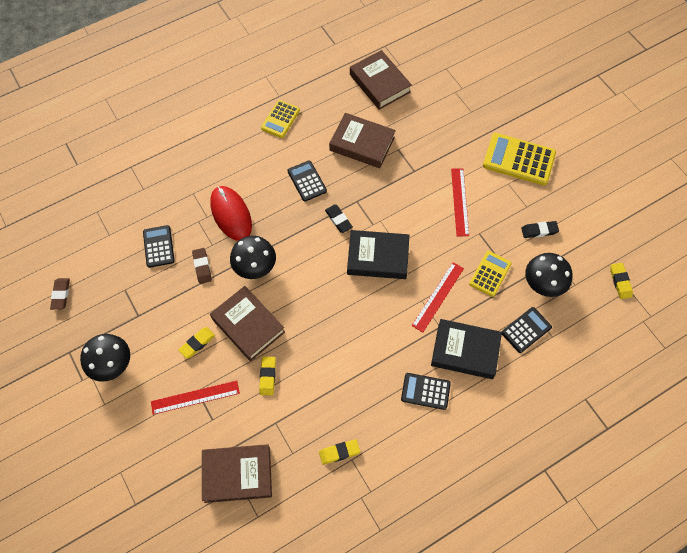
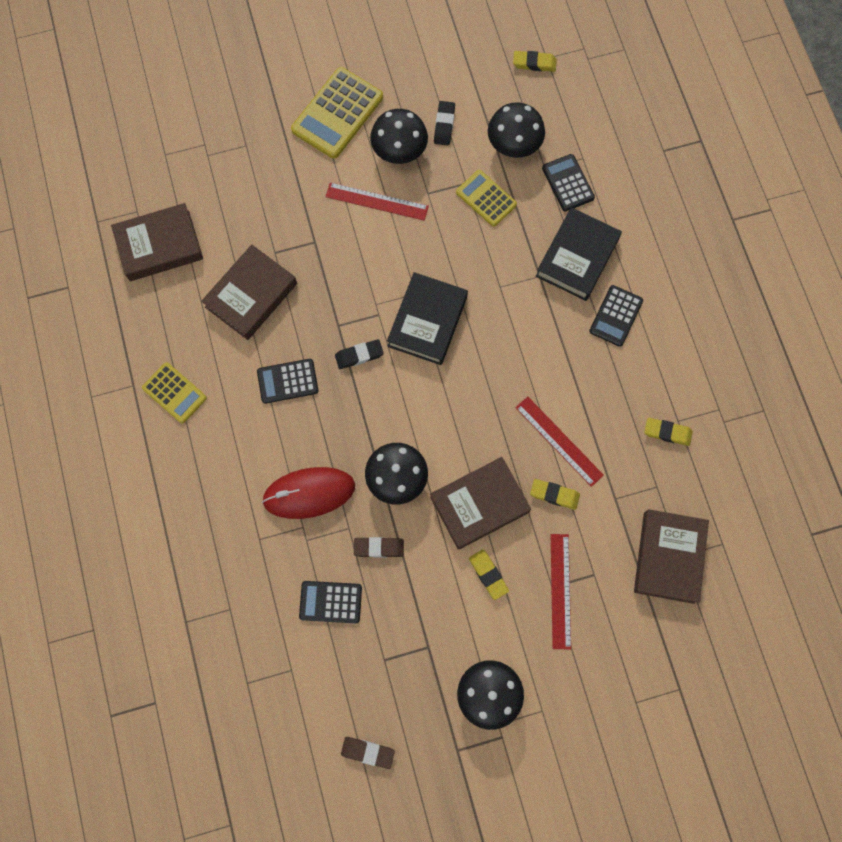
camera: 75 degrees left, 10 degrees up
yellow eraser [319,439,360,465] -> yellow eraser turned 75 degrees counterclockwise [645,418,693,446]
red ruler [412,262,464,332] -> red ruler moved to [515,397,604,487]
none -> black mushroom [370,109,428,164]

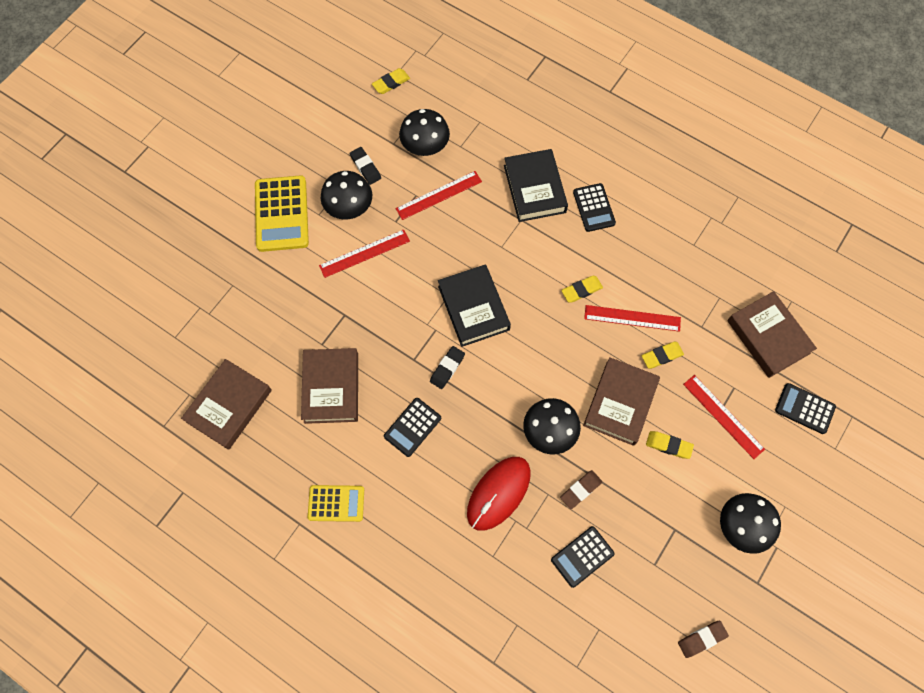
camera: 40 degrees left, 5 degrees down
yellow calculator [456,170,517,227] -> red ruler [396,171,482,220]
black calculator [542,154,595,211] -> black calculator moved to [775,383,836,434]
yellow eraser [645,418,693,446] -> yellow eraser moved to [561,276,603,303]

